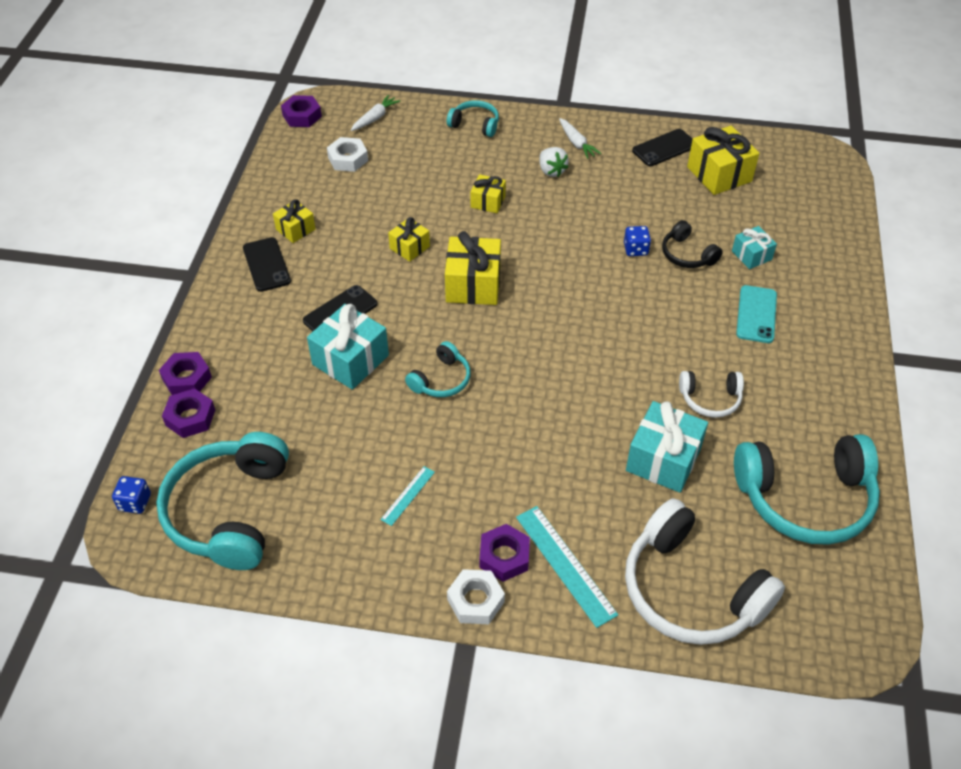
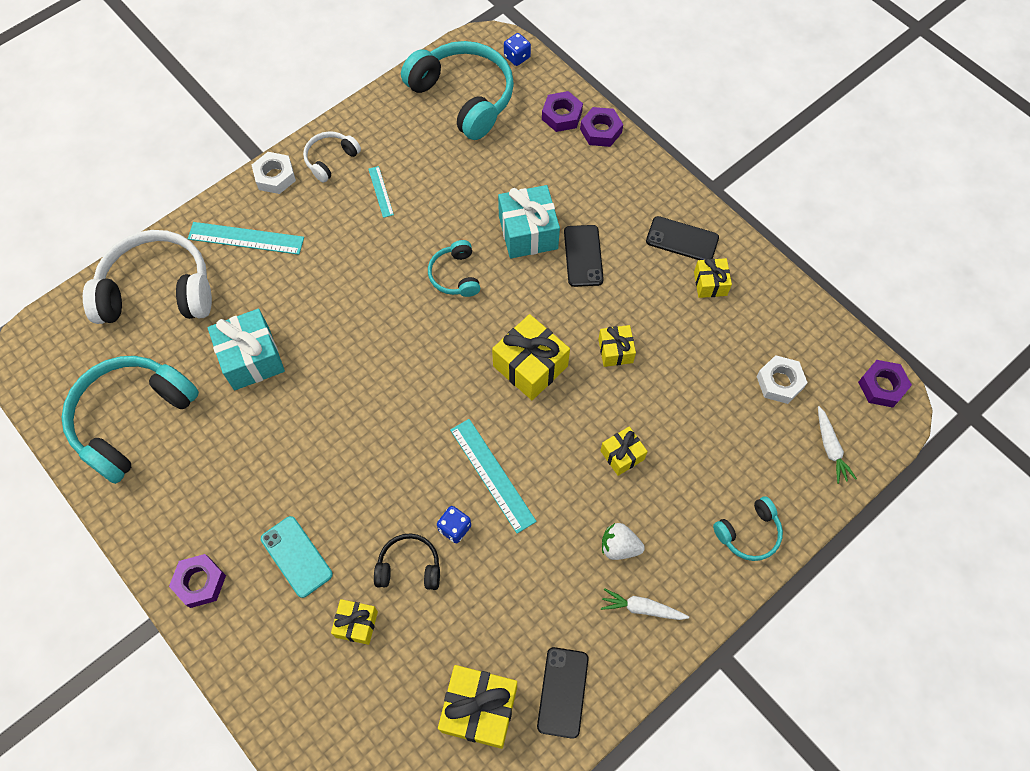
camera: 130 degrees right, 15 degrees up
purple nut [479,524,530,582] -> purple nut moved to [169,554,226,608]
white headphones [679,371,744,418] -> white headphones moved to [303,131,361,183]
turquoise gift [732,226,777,269] -> yellow gift [331,599,378,645]
none -> turquoise ruler [450,419,537,534]

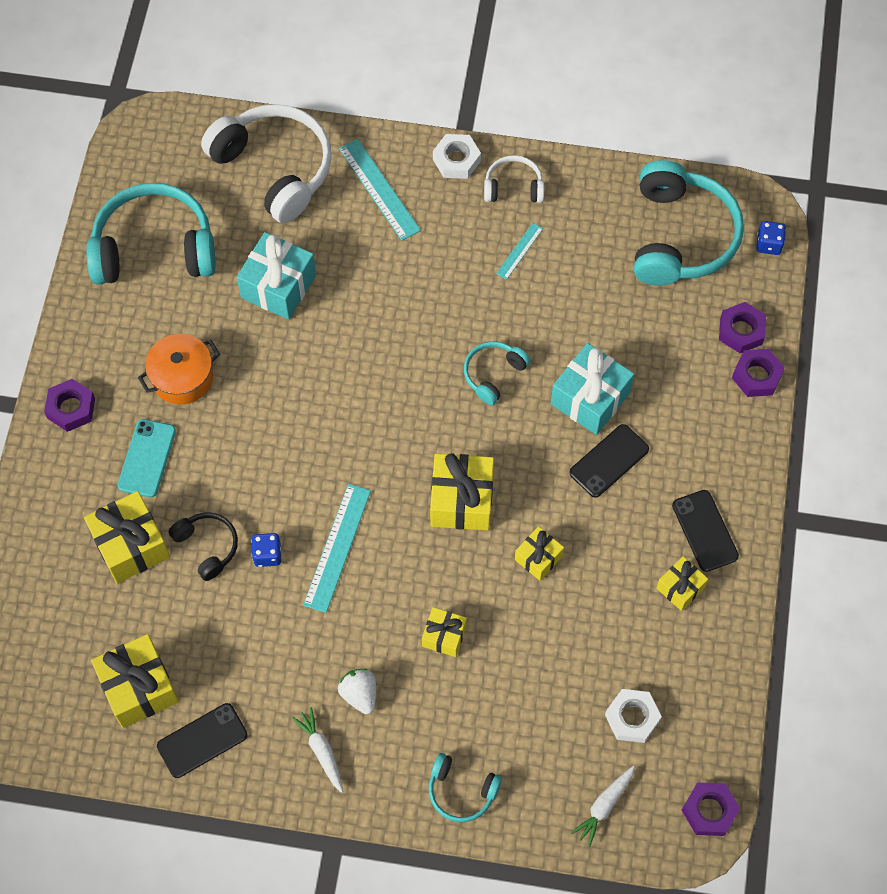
camera: 50 degrees right, 0 degrees up
yellow gift [331,599,378,645] -> yellow gift [84,491,170,584], size x1.74
none -> orange pot [138,334,220,405]

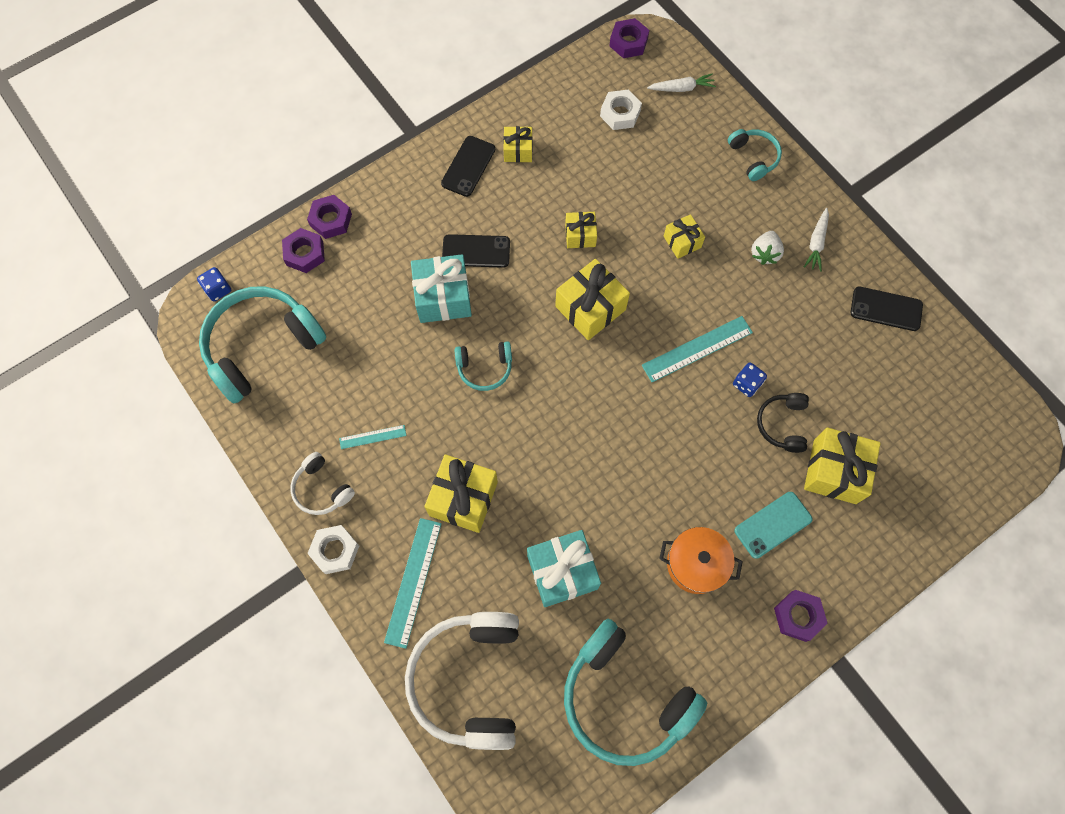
camera: 135 degrees left, 5 degrees up
yellow gift [91,634,179,728] -> yellow gift moved to [424,455,498,533]

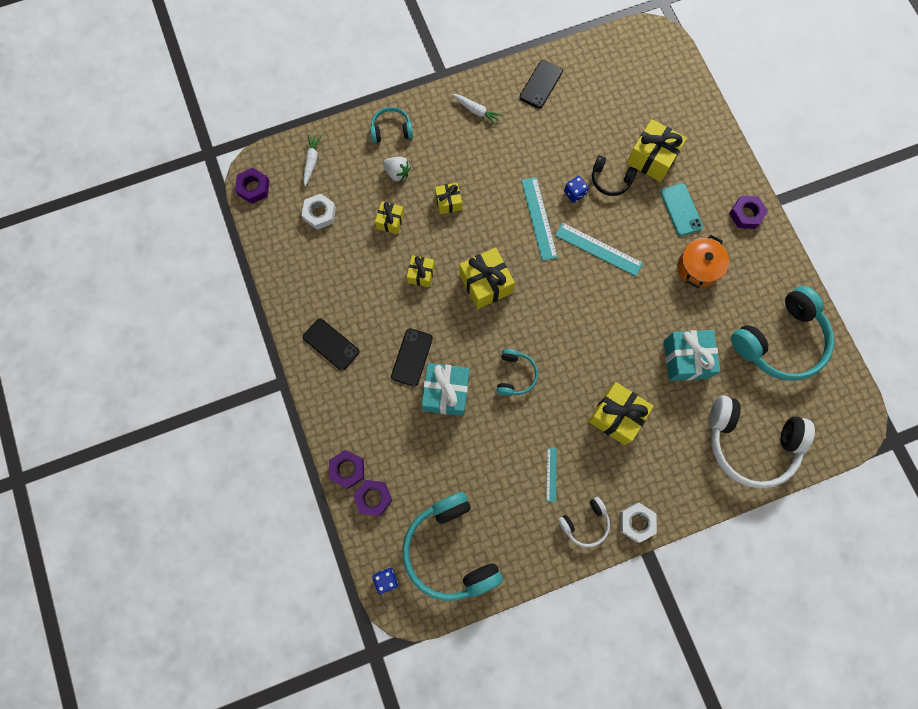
camera: 75 degrees left, 5 degrees up
turquoise ruler [384,518,442,649] -> turquoise ruler moved to [555,223,643,276]
yellow gift [503,126,532,162] -> yellow gift moved to [375,201,404,234]
white strawberry [751,231,784,265] -> white strawberry moved to [383,157,411,182]

